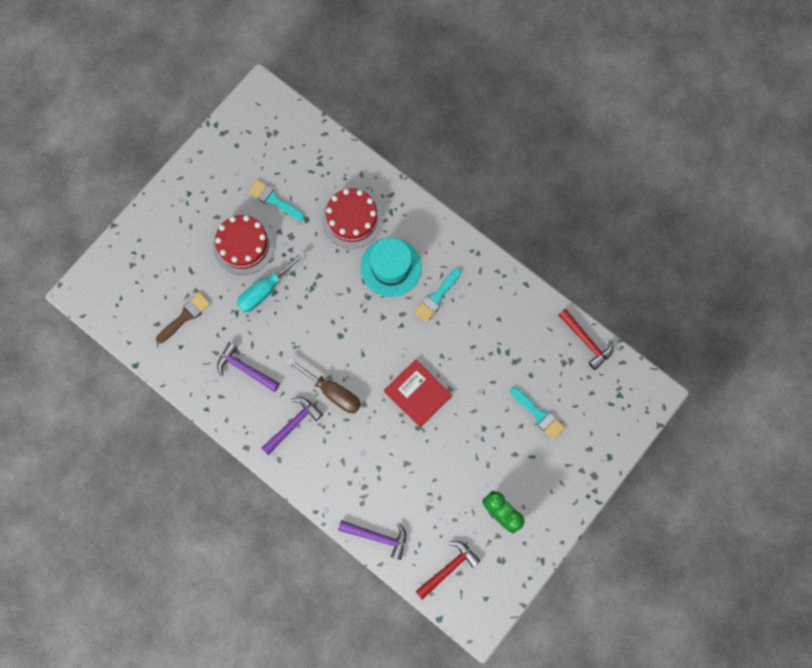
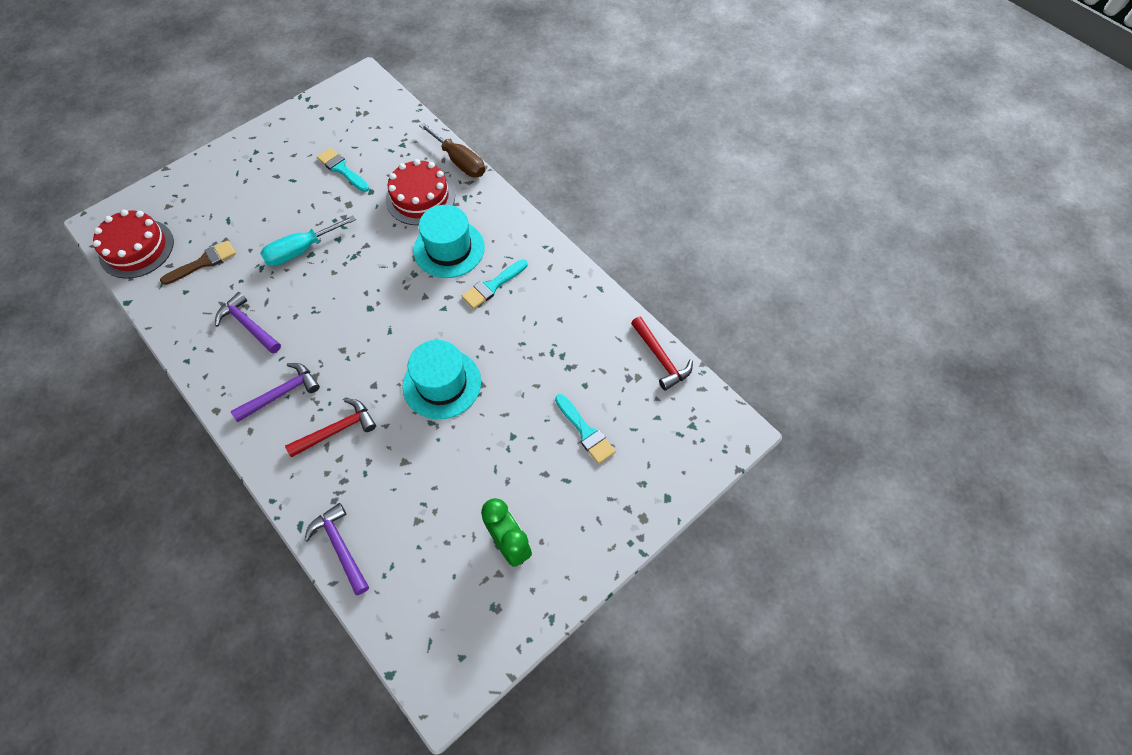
camera: 10 degrees right, 15 degrees down
red cake [213,215,275,275] -> red cake moved to [93,210,174,279]
brown screwdriver [287,357,361,413] -> brown screwdriver moved to [419,122,485,177]
purple hammer [338,520,406,560] -> purple hammer turned 150 degrees counterclockwise [304,503,369,595]
red book [384,359,452,427] -> turquoise hat [402,340,481,419]
red hammer [415,541,480,600] -> red hammer moved to [285,399,376,457]

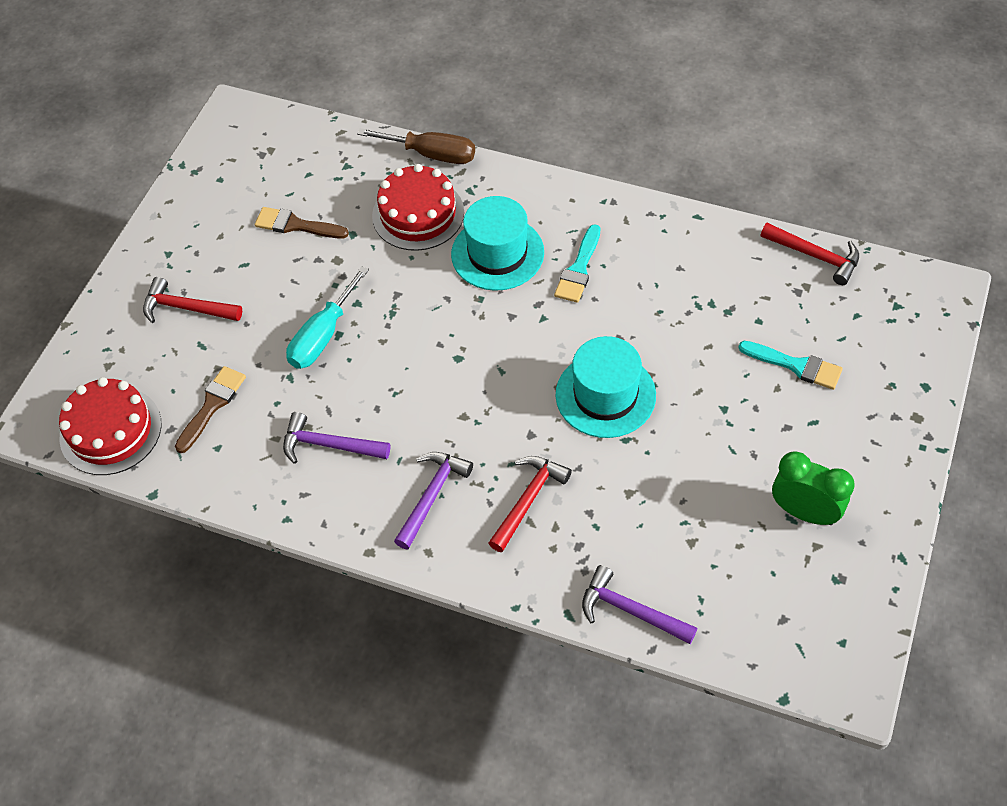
camera: 25 degrees left, 5 degrees down
turquoise brush [317,148,369,192] -> brown brush [255,207,349,239]
none -> red hammer [143,277,242,323]

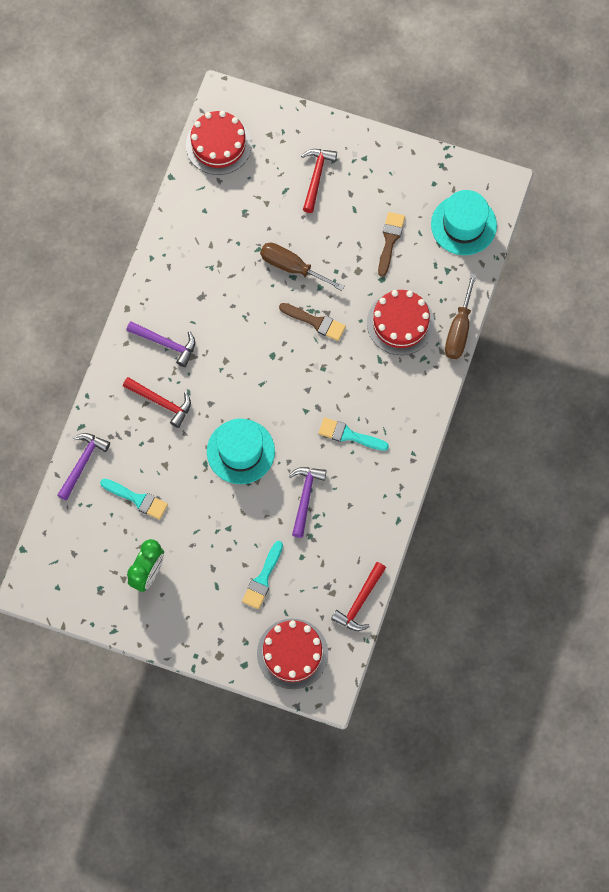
camera: 85 degrees right, 15 degrees up
brown brush [175,366,246,453] -> brown brush moved to [279,303,346,341]
purple hammer [283,412,390,464] -> purple hammer moved to [289,467,327,538]
turquoise screwdriver [286,266,369,369] -> brown screwdriver [260,243,345,291]
turquoise hat [451,196,544,291] -> turquoise hat moved to [431,190,497,255]
none -> turquoise brush [100,479,168,520]
none -> red cake [257,619,328,689]

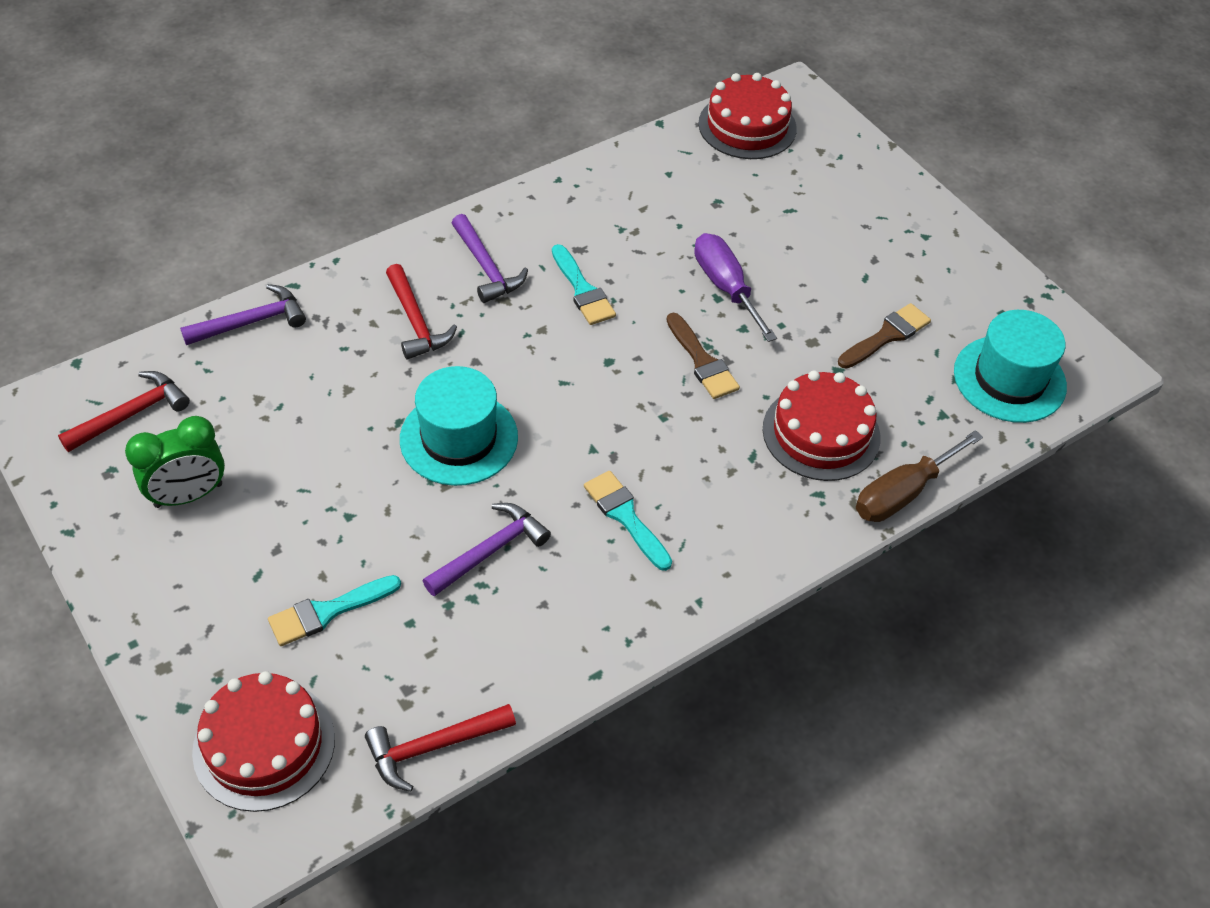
camera: 35 degrees right, 20 degrees down
turquoise brush [100,479,168,520] -> turquoise brush moved to [552,244,616,325]
brown screwdriver [260,243,345,291] -> purple screwdriver [694,233,777,342]
red hammer [301,149,337,213] -> red hammer moved to [58,371,190,452]

